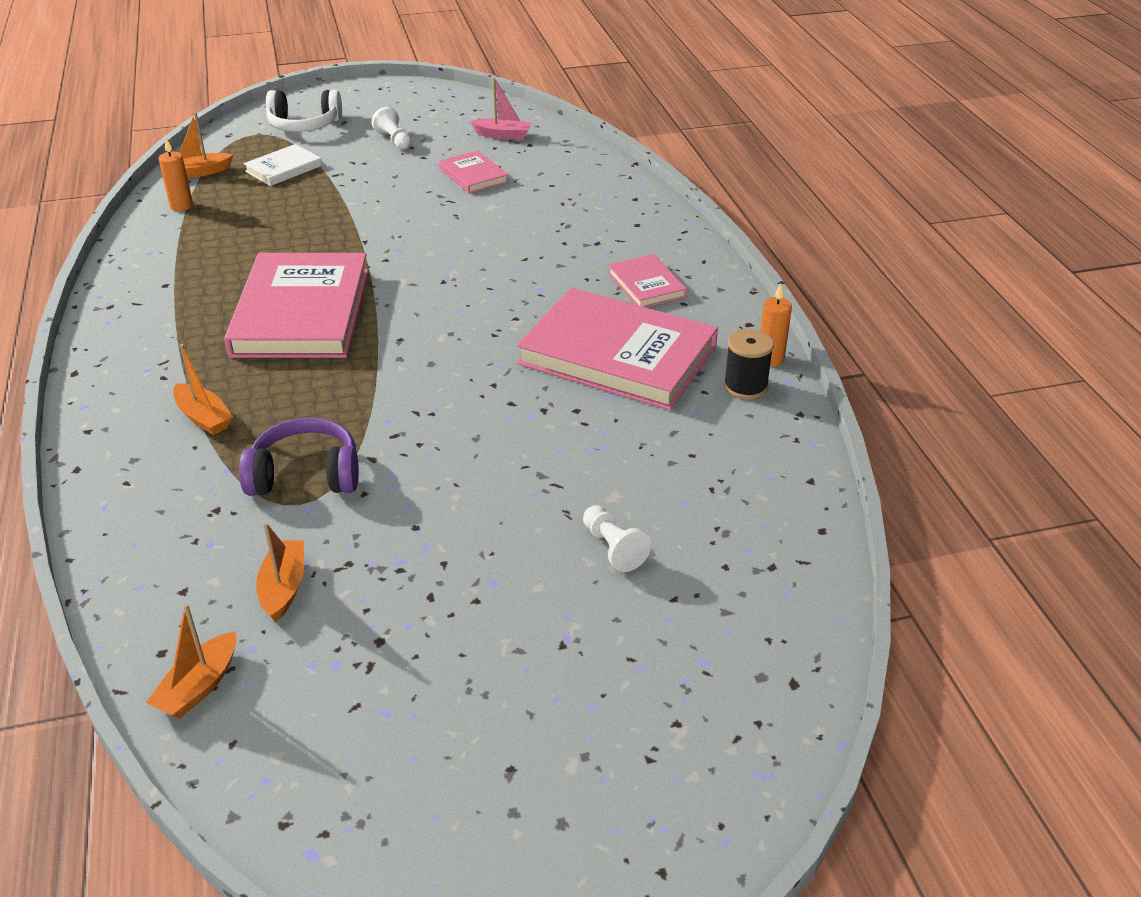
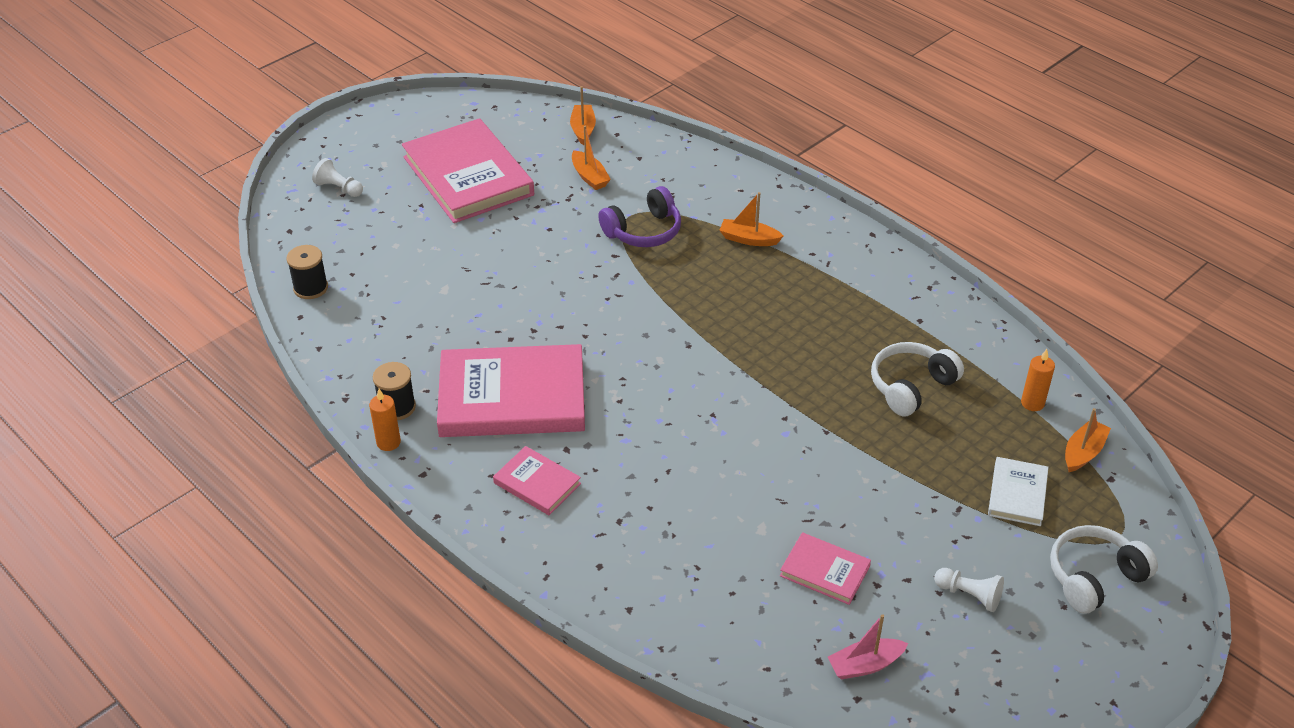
camera: 150 degrees right, 5 degrees up
pink book [224,253,369,358] -> pink book moved to [402,118,534,223]
white pawn [583,505,651,572] -> white pawn moved to [312,158,363,197]
none -> black spool [287,245,328,299]
none -> white headphones [871,342,964,416]

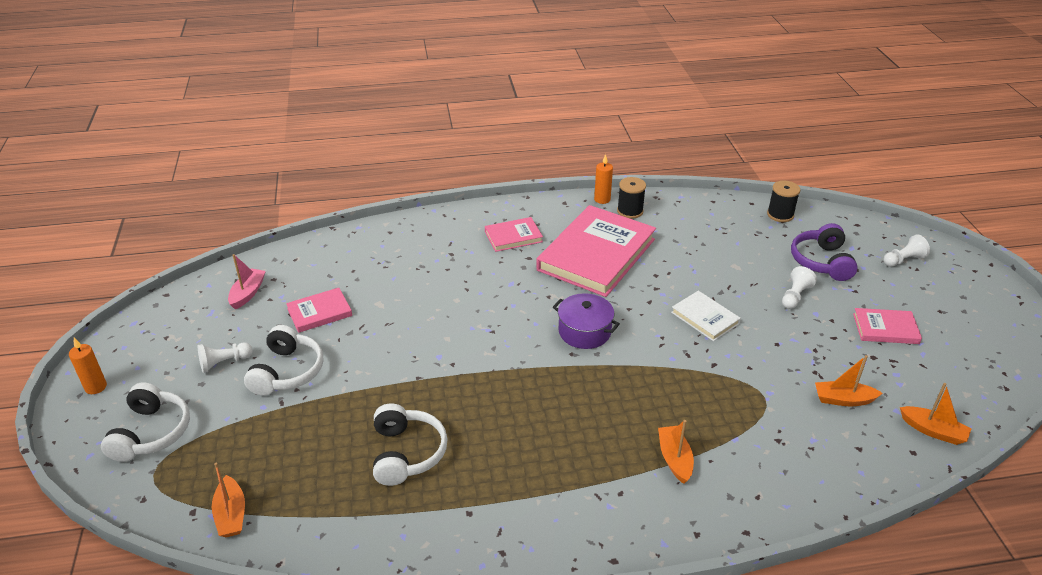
camera: 125 degrees right, 5 degrees down
pink book [402,118,534,223] -> pink book [853,308,922,344], size x0.47
purple headphones [598,186,681,247] -> purple headphones moved to [791,223,858,281]
orange boat [719,192,783,246] -> orange boat turned 60 degrees counterclockwise [658,420,694,484]
white book [988,457,1049,526] -> white book moved to [671,291,741,341]
orange candle [1021,349,1055,411] -> orange candle moved to [69,338,107,394]
none -> white headphones [244,325,323,396]
none -> purple pot [553,293,620,349]
none -> white pawn [782,266,817,309]

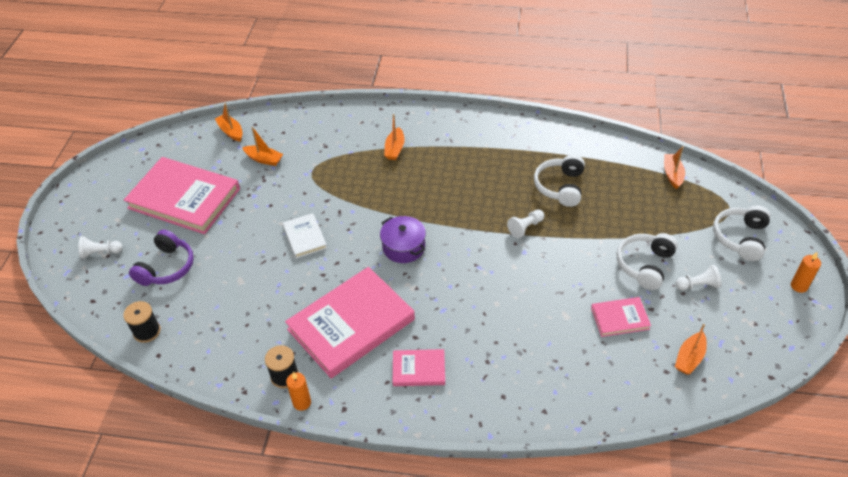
camera: 160 degrees left, 10 degrees up
pink boat [228,254,266,309] -> orange boat [675,324,707,375]
white pawn [782,266,817,309] -> white pawn moved to [507,209,544,238]
pink book [853,308,922,344] -> pink book [124,157,240,234], size x2.11

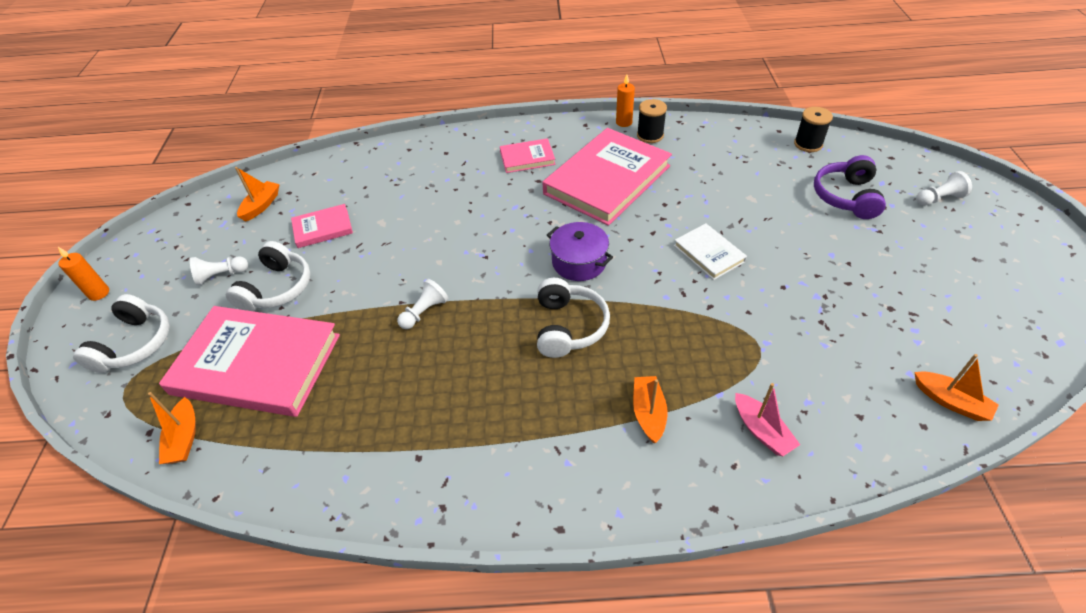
camera: 170 degrees right, 0 degrees up
pink book [124,157,240,234] -> pink book moved to [159,306,340,417]
orange boat [242,127,283,166] -> none
white headphones [534,154,585,207] -> white headphones moved to [537,278,610,358]
none -> pink boat [735,383,800,456]

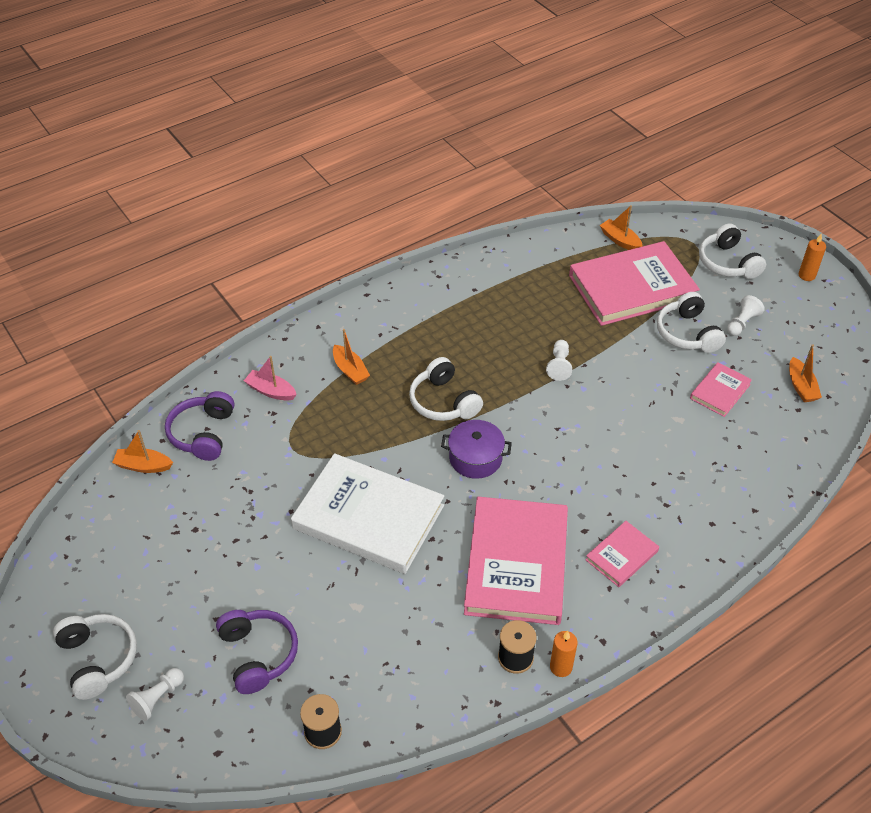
camera: 145 degrees right, 0 degrees up
white book [674,223,747,280] -> white book [291,453,444,574], size x2.11
none -> white headphones [53,614,137,700]
none -> purple headphones [165,391,234,461]

